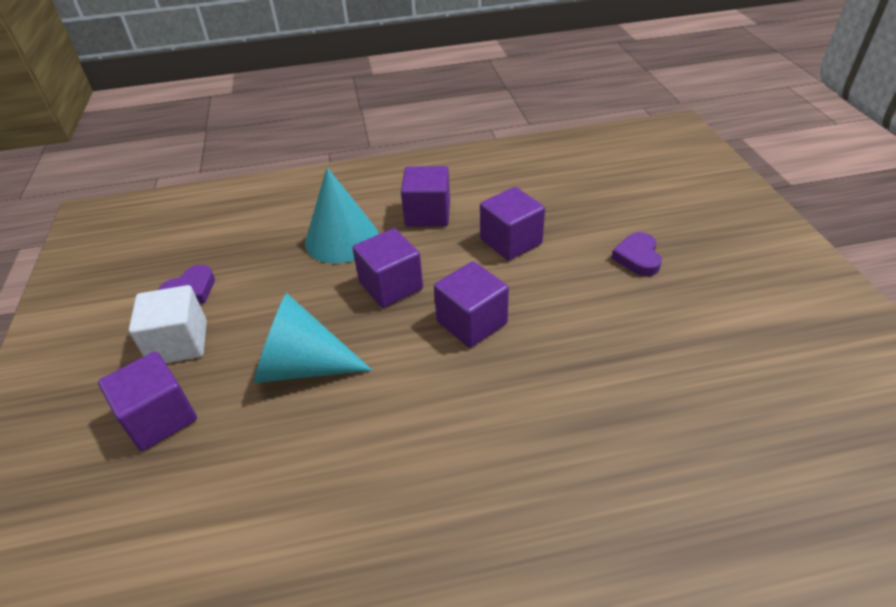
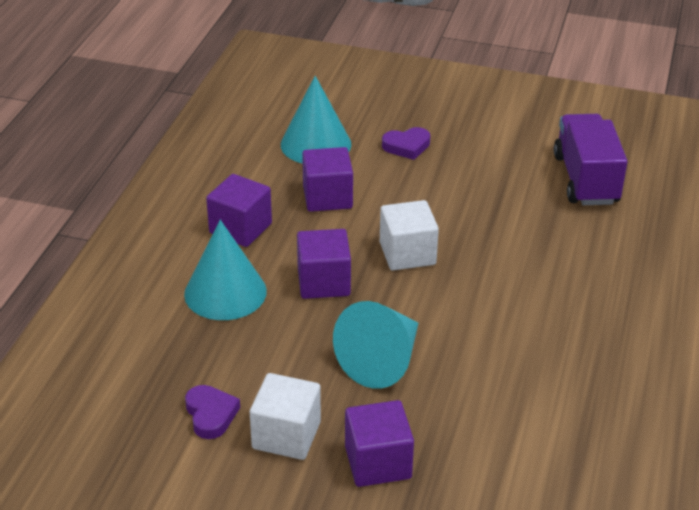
camera: 65 degrees left, 5 degrees down
purple cube [434,261,509,348] -> white cube [380,200,439,271]
purple heart [611,232,662,277] -> purple heart turned 45 degrees counterclockwise [382,127,430,160]
none -> turquoise cone [281,76,351,164]
none -> purple truck [554,114,628,205]

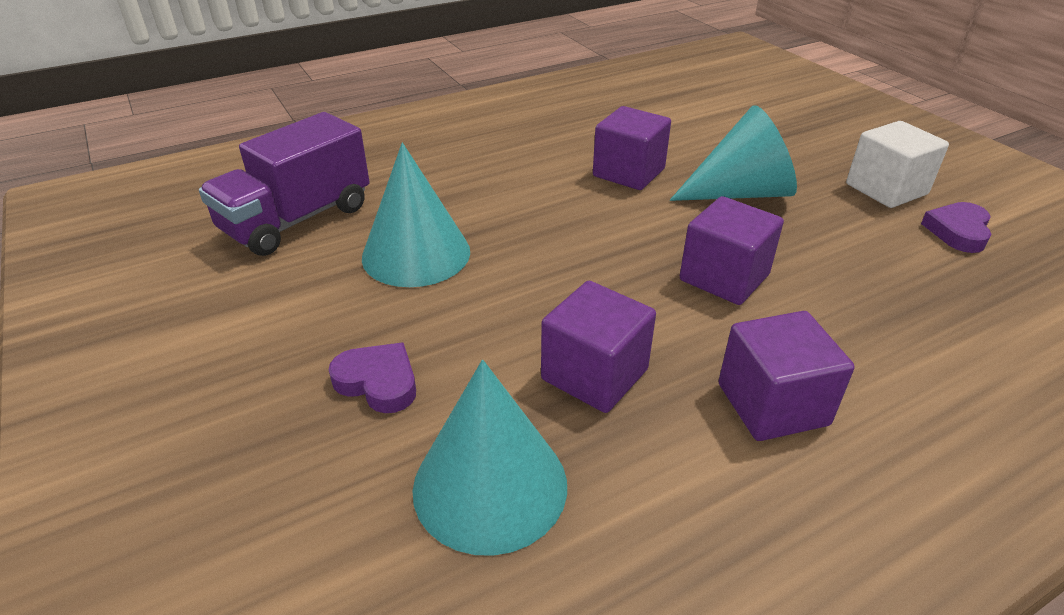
camera: 135 degrees left, 0 degrees up
turquoise cone [184,220,267,320] -> turquoise cone moved to [362,143,470,287]
purple cube [345,400,414,487] -> purple cube moved to [593,106,671,190]
white cube [380,200,439,271] -> none

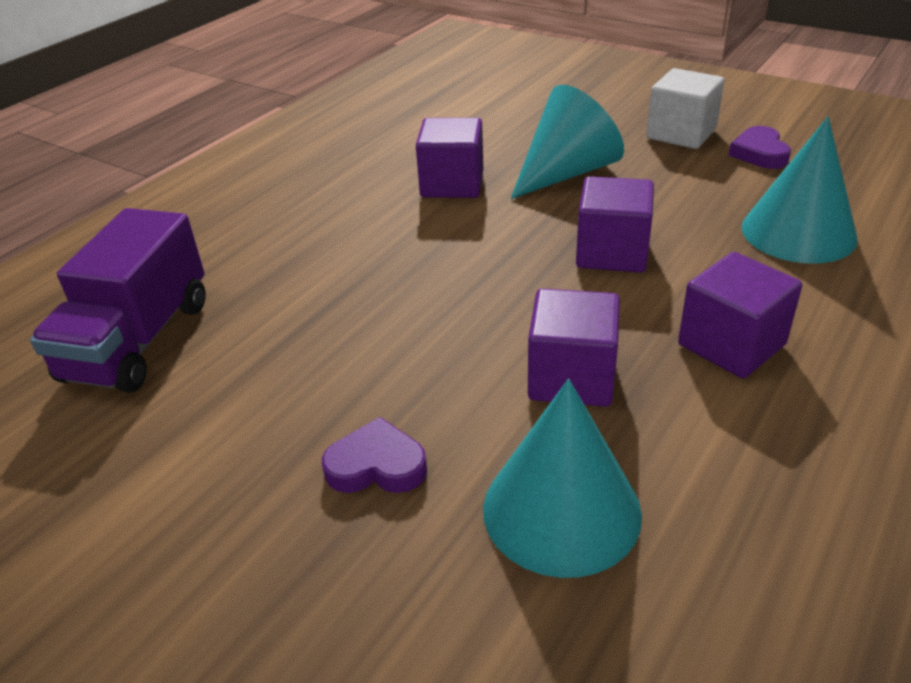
camera: 25 degrees left, 0 degrees up
turquoise cone [362,143,470,287] -> turquoise cone moved to [742,116,858,263]

